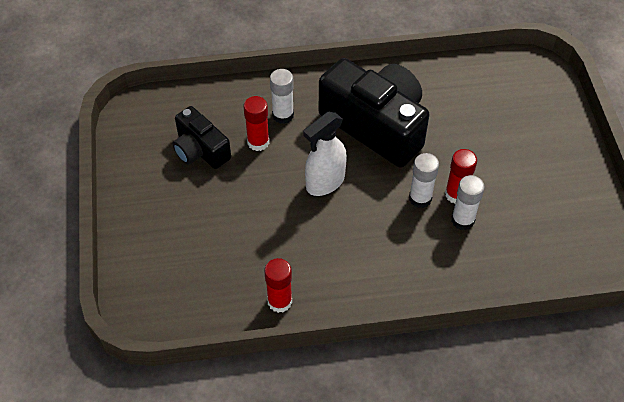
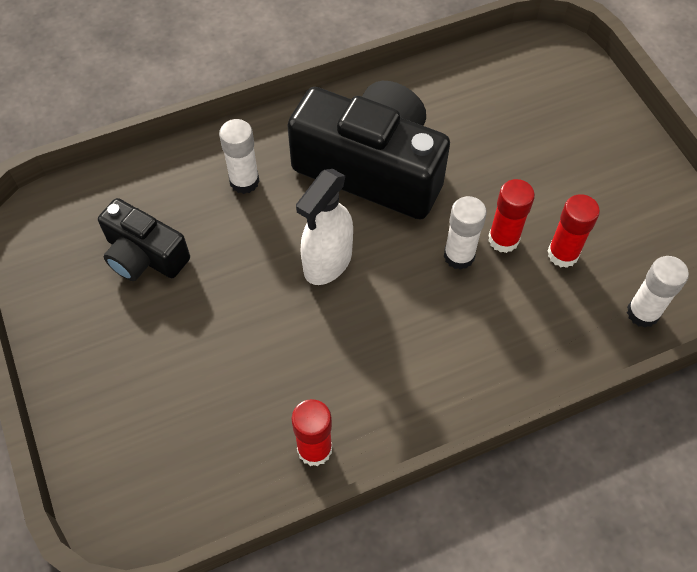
camera: 15 degrees left, 5 degrees up
red glue stick [243,96,269,151] -> red glue stick moved to [548,194,600,268]
white glue stick [451,175,485,230] -> white glue stick moved to [627,256,689,328]

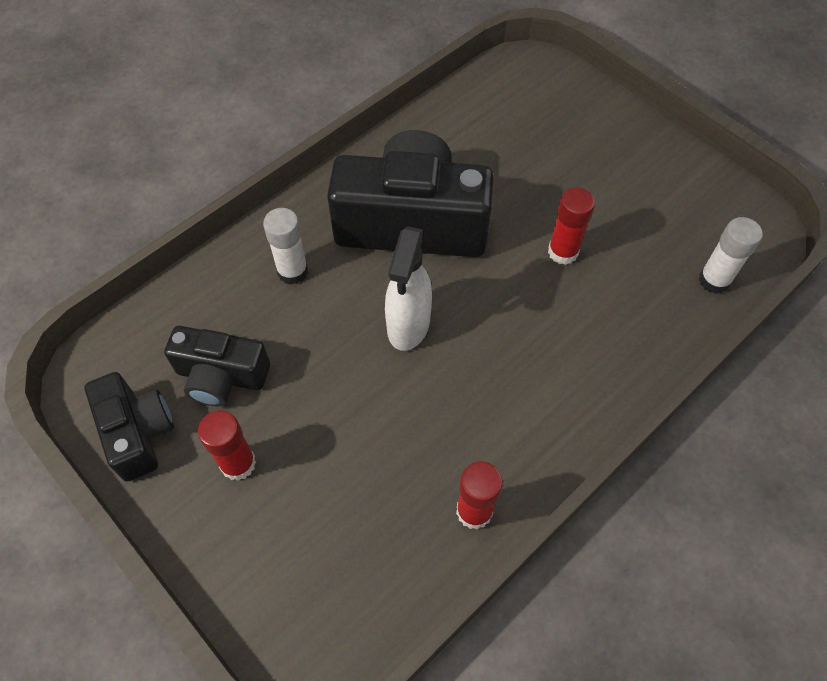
camera: 20 degrees left, 0 degrees up
white glue stick [444,196,487,270] -> none
red glue stick [548,194,600,268] -> red glue stick moved to [198,410,256,481]
none -> black camera [84,372,174,482]

